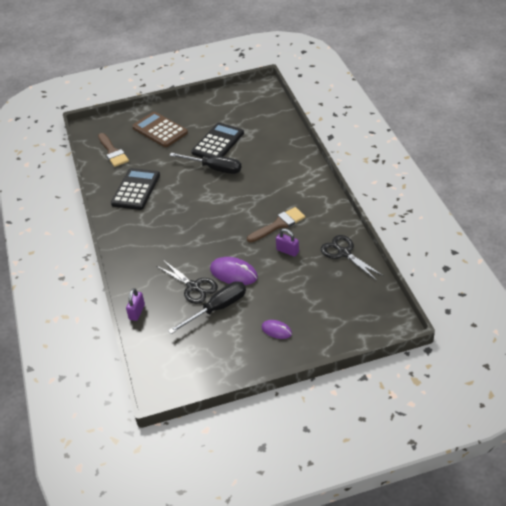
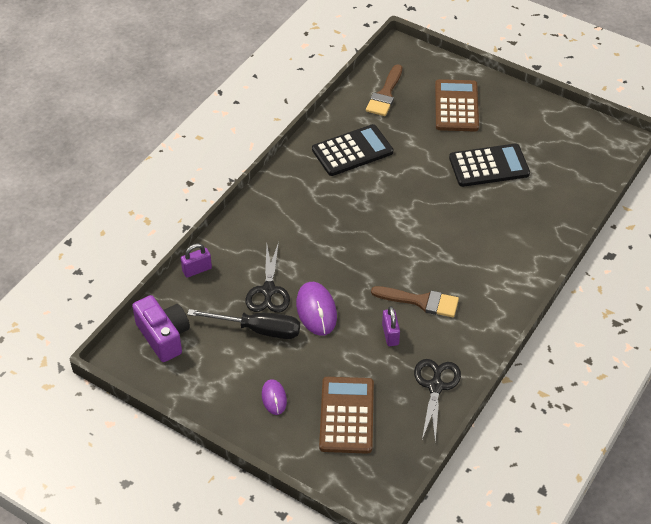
camera: 45 degrees right, 5 degrees up
black screwdriver [169,153,241,174] -> none
none -> purple camera [132,295,190,362]
none -> brown calculator [319,377,374,454]

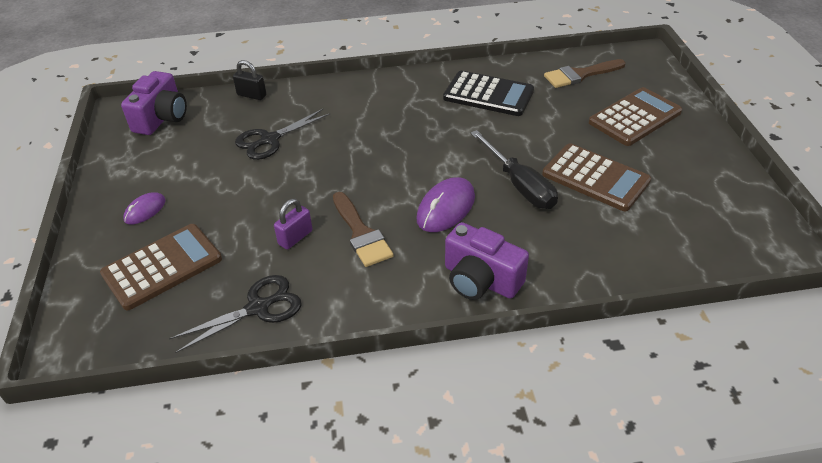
camera: 50 degrees right, 5 degrees down
purple padlock [181,243,212,278] -> black padlock [233,60,267,100]
black screwdriver [187,309,300,339] -> black screwdriver moved to [471,130,558,209]
purple mouse [296,282,337,336] -> purple mouse moved to [416,177,475,232]
black calculator [449,144,530,187] -> brown calculator [542,143,651,211]
none -> purple camera [445,222,529,300]

